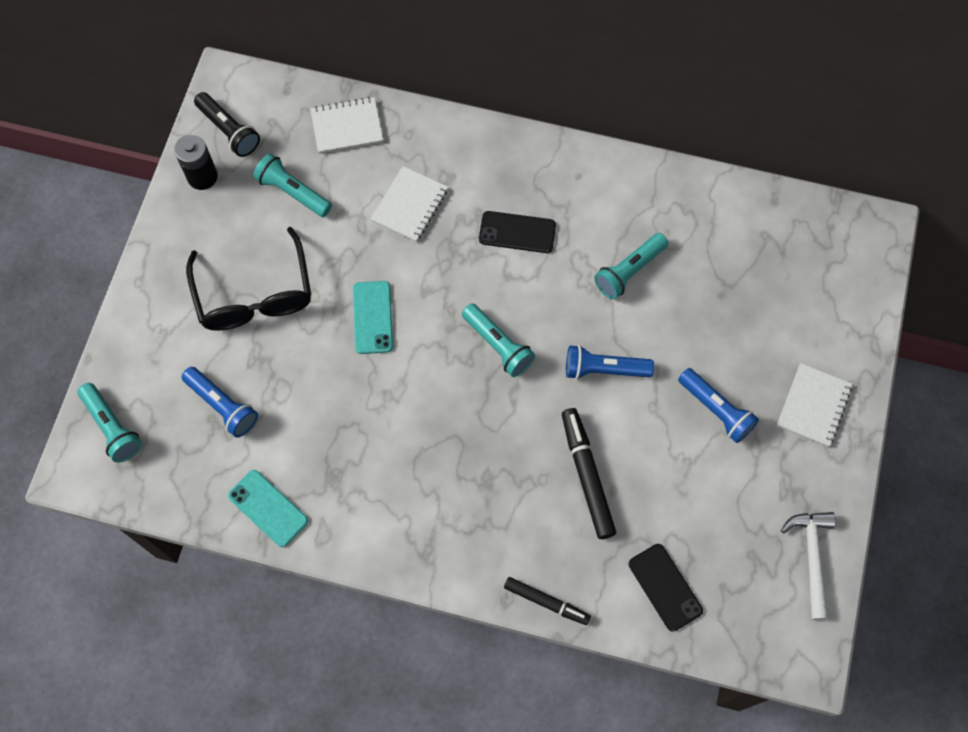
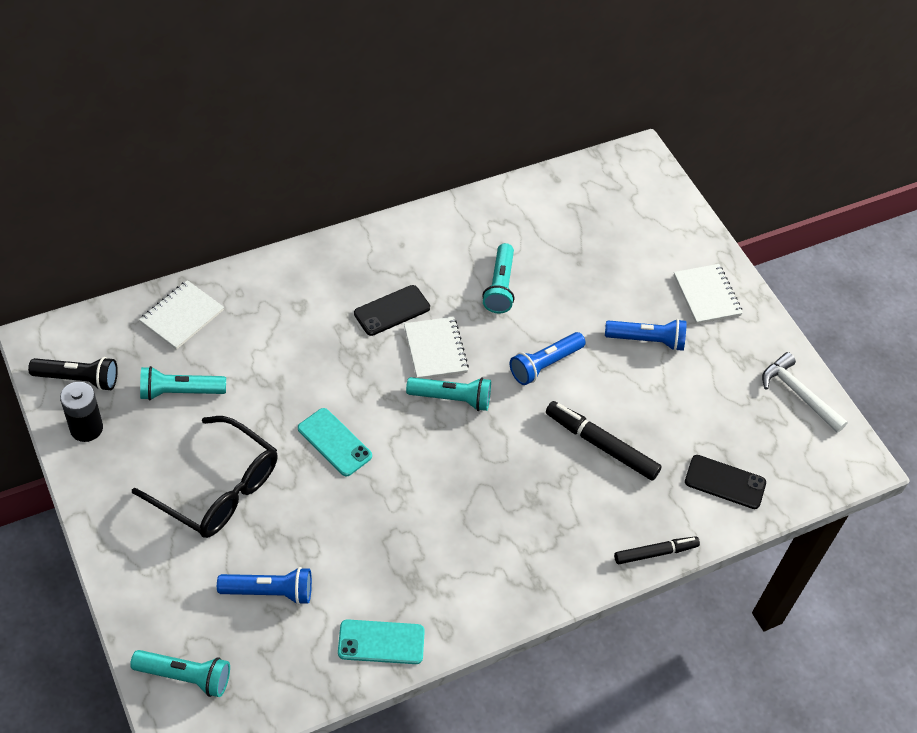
camera: 45 degrees left, 15 degrees down
white notebook [371,166,448,242] -> white notebook moved to [404,317,469,379]

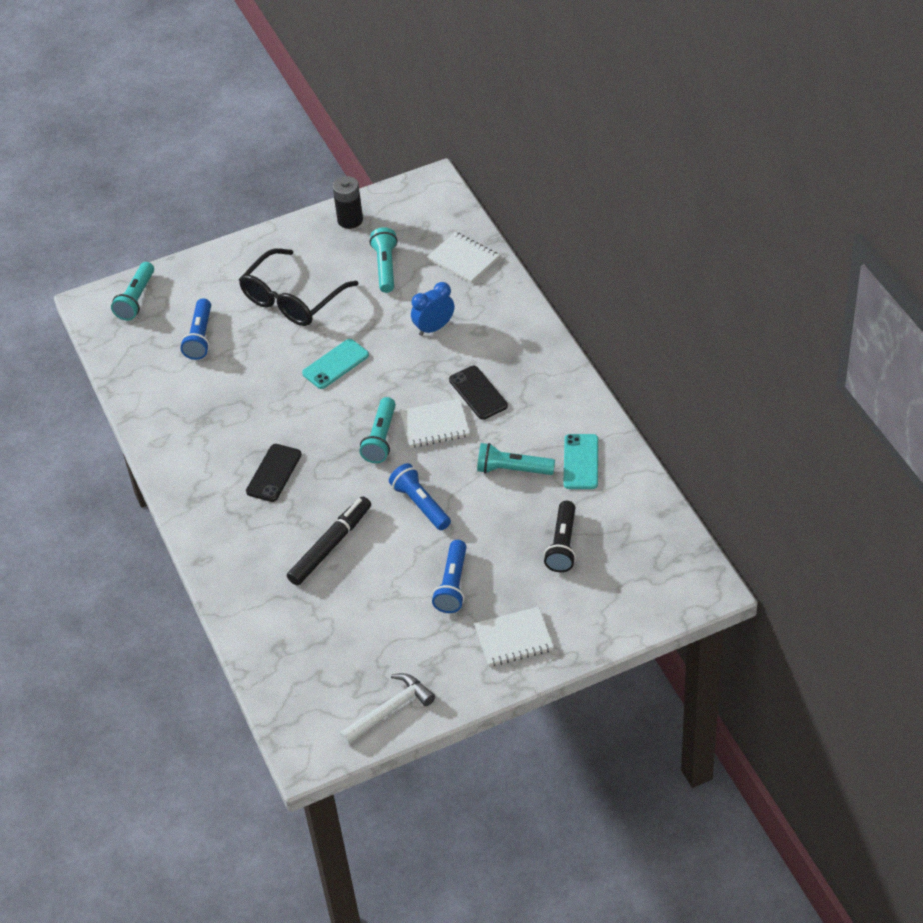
camera: 100 degrees right, 5 degrees down
black flashlight [28,357,118,391] -> black flashlight moved to [544,501,576,572]
turquoise phone [338,619,425,664] -> turquoise phone moved to [564,434,598,489]
black marker [614,536,700,564] -> none
black phone [685,455,766,509] -> black phone moved to [246,444,302,502]
none -> blue clock [411,282,454,336]

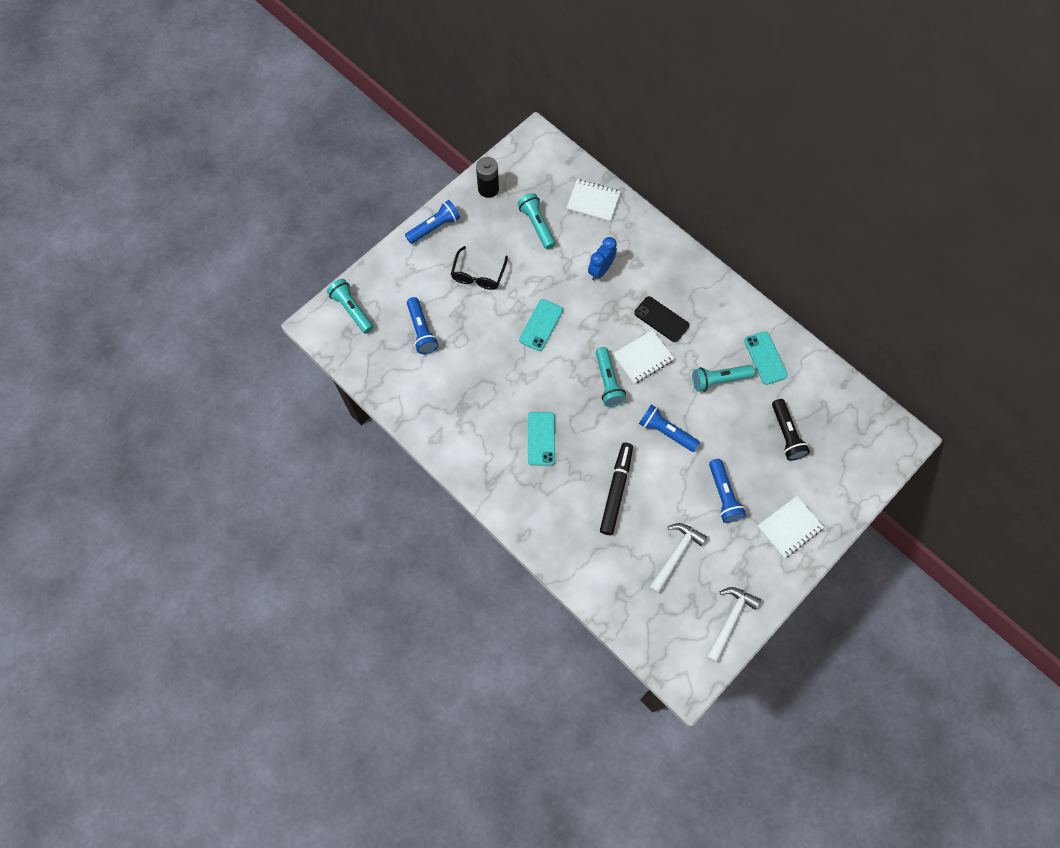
camera: 25 degrees left, 20 degrees up
turquoise flashlight [111,262,154,320] -> turquoise flashlight turned 150 degrees clockwise [327,279,373,334]
black glasses [239,248,358,326] -> black glasses [451,246,508,290], size x0.64
black phone [246,444,302,502] -> turquoise phone [528,412,555,465]
none -> blue flashlight [405,200,460,244]
none -> white hammer [649,523,707,594]

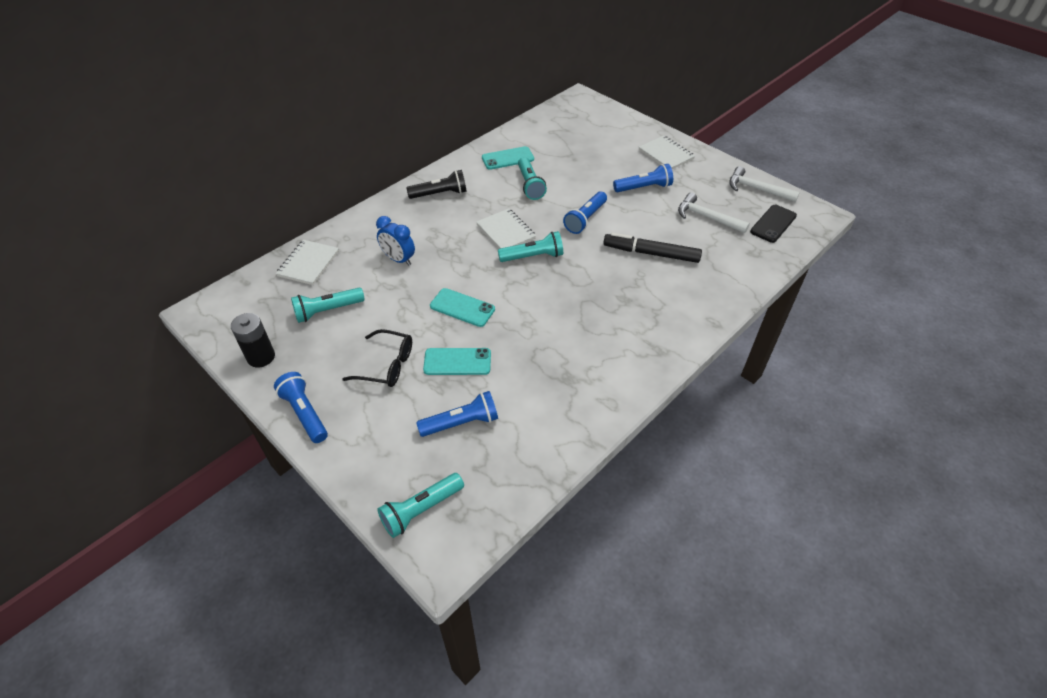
camera: 90 degrees left, 20 degrees down
turquoise phone [528,412,555,465] -> turquoise phone moved to [423,348,491,375]
black phone [634,296,690,342] -> black phone moved to [750,205,797,243]
black flashlight [772,399,810,461] -> black flashlight moved to [406,170,467,199]

